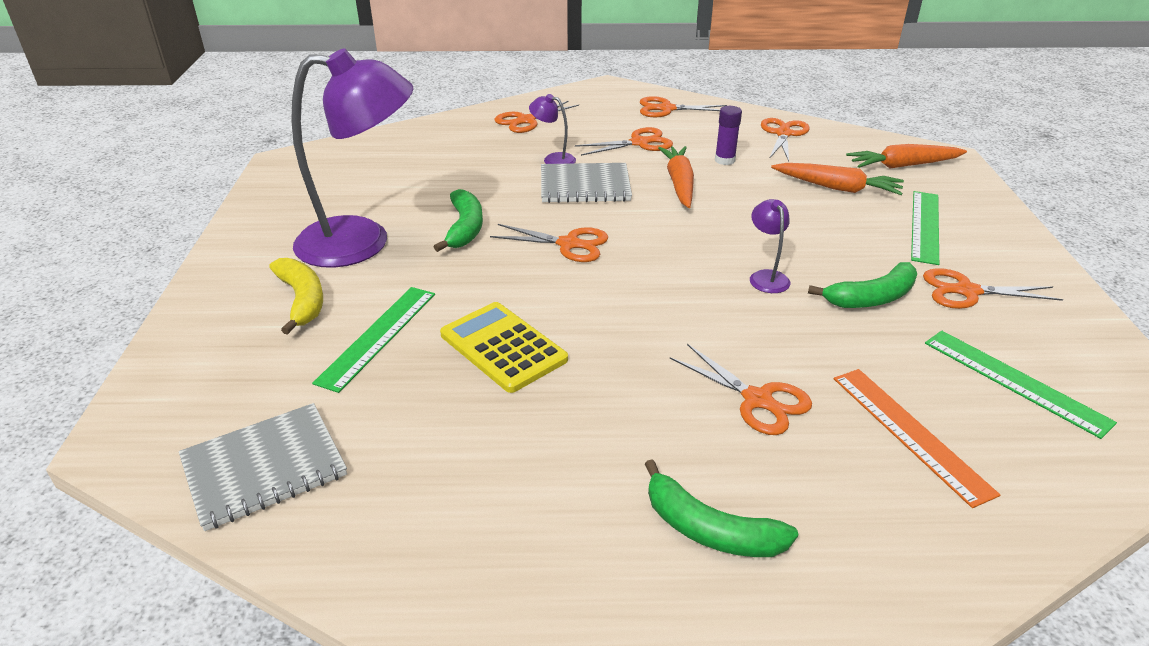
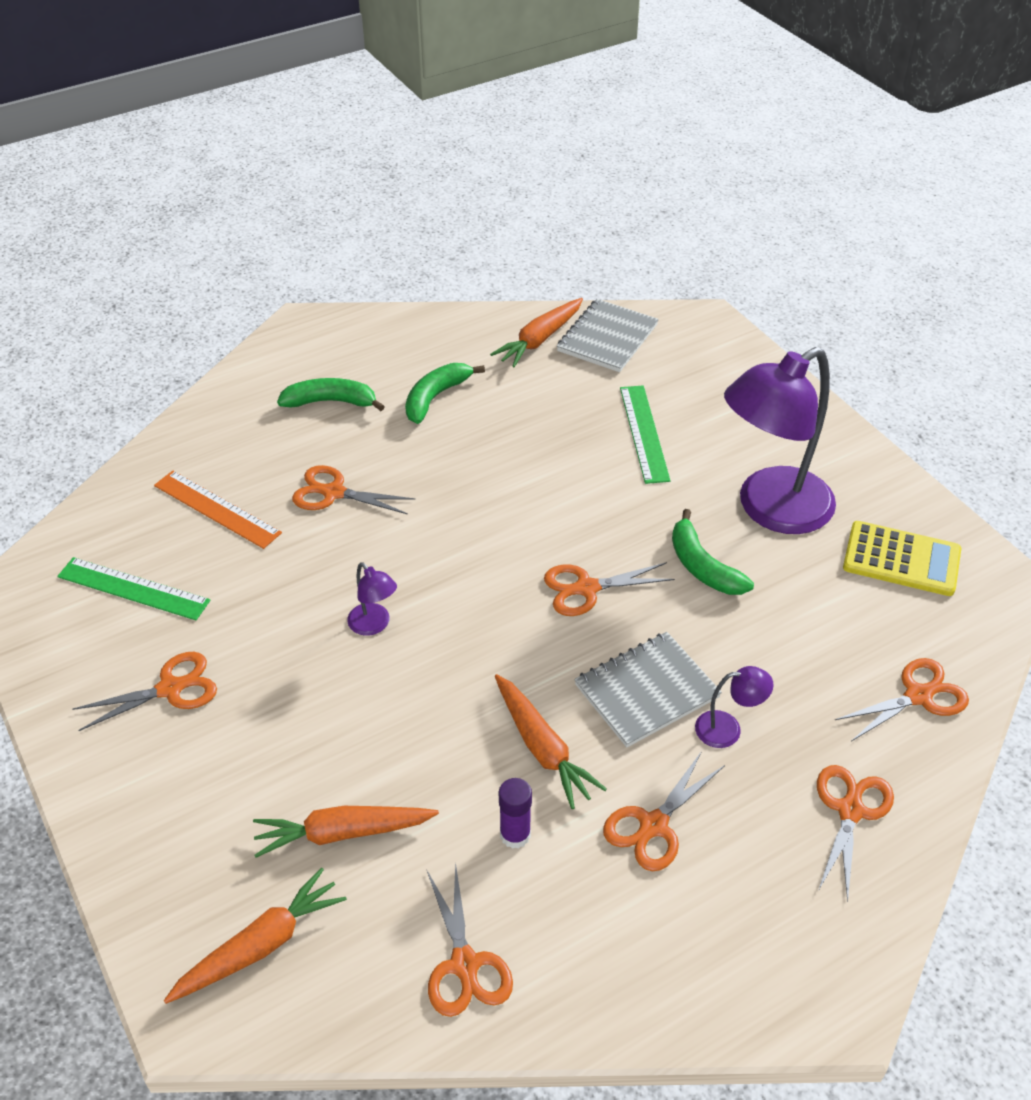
camera: 150 degrees right, 10 degrees up
yellow banana [269,258,323,335] -> none
yellow calculator [440,302,568,393] -> yellow calculator moved to [843,521,961,596]
orange scissors [640,96,727,117] -> orange scissors moved to [835,658,969,741]
green banana [808,262,917,308] -> green banana moved to [405,363,485,424]
green ruler [911,191,939,265] -> none
none -> orange carrot [490,298,583,367]

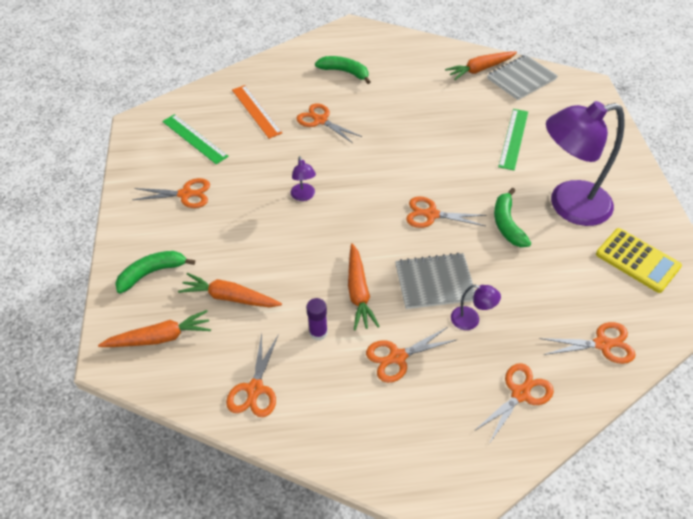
camera: 25 degrees right, 5 degrees up
green banana [405,363,485,424] -> green banana moved to [115,251,195,293]

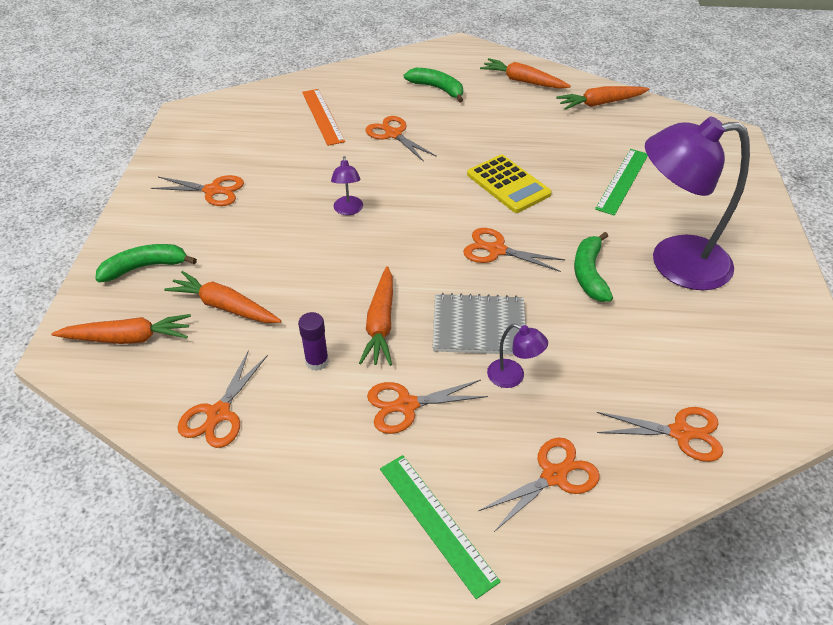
camera: 10 degrees right, 5 degrees down
green ruler [162,114,229,164] -> green ruler moved to [380,455,501,599]
grey notebook [487,55,558,100] -> none
yellow calculator [596,228,682,293] -> yellow calculator moved to [467,155,552,213]
none -> orange carrot [480,58,571,89]

